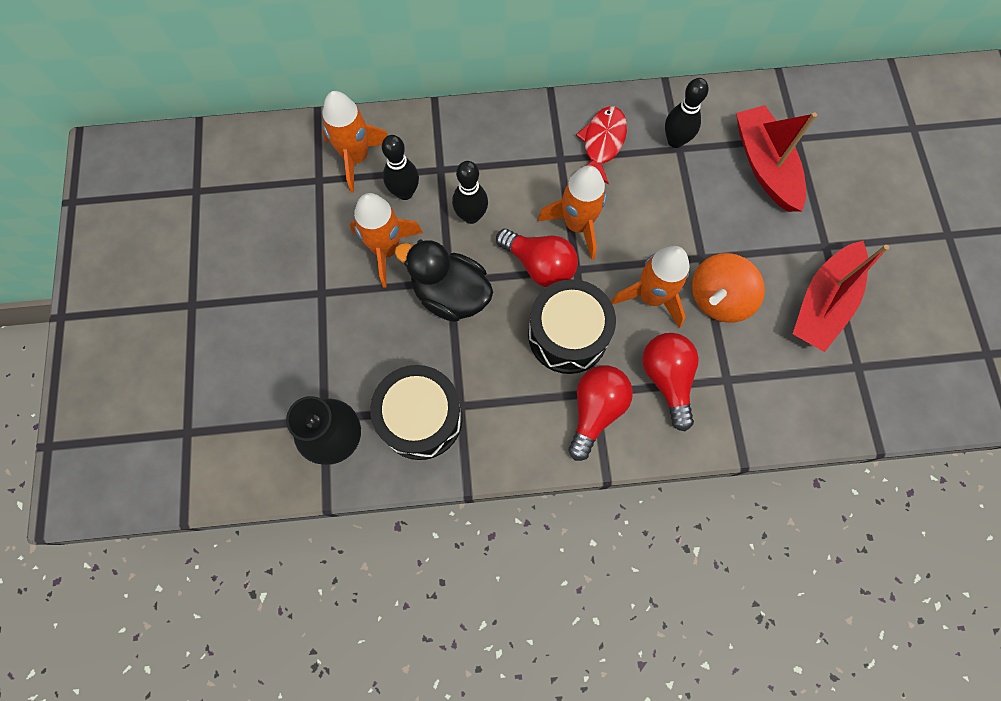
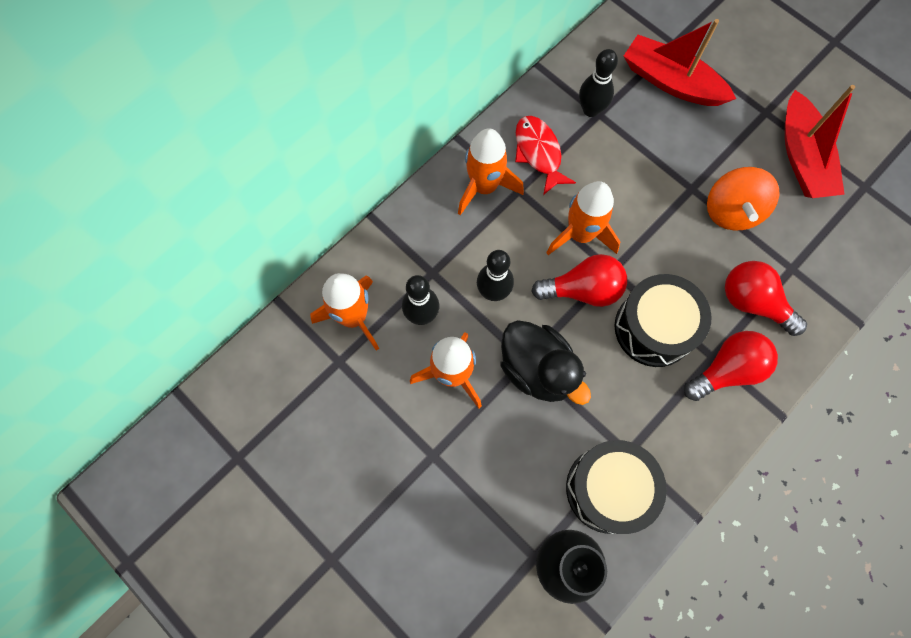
camera: 40 degrees left, 0 degrees up
black duck [395,240,493,322] -> black duck turned 120 degrees counterclockwise [500,320,591,405]
red light bulb [568,366,633,461] -> red light bulb turned 75 degrees clockwise [684,331,778,401]
orange rocket [611,246,690,328] -> orange rocket moved to [458,128,524,215]

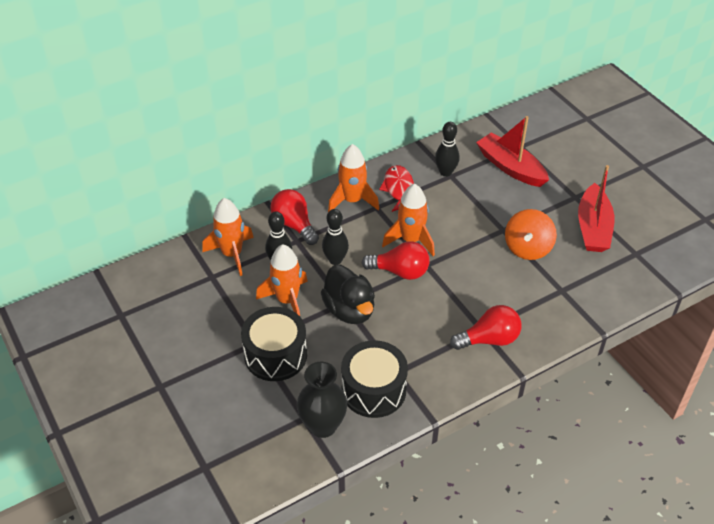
camera: 15 degrees right, 25 degrees down
black drum [615,274,712,367] -> black drum moved to [241,307,307,381]
red light bulb [725,261,807,336] -> red light bulb moved to [271,189,319,245]

